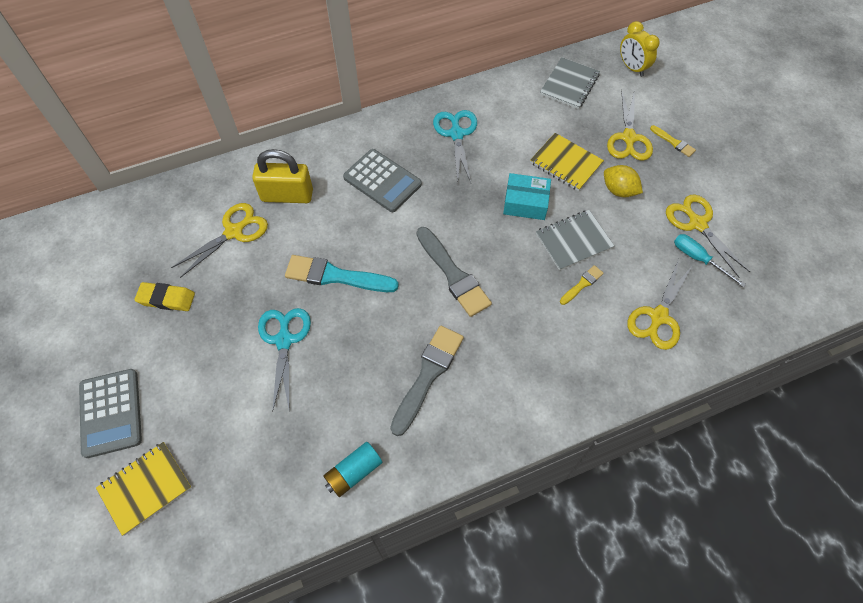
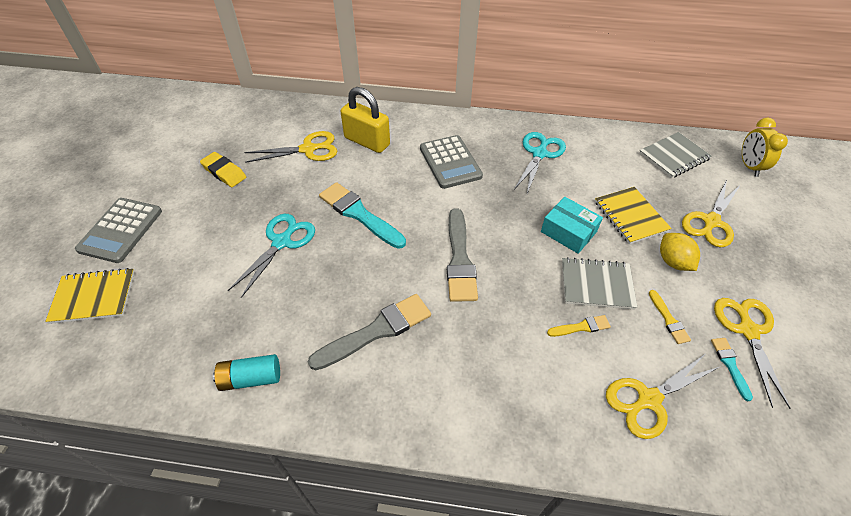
camera: 30 degrees right, 10 degrees down
yellow brush [650,125,696,157] -> yellow brush moved to [649,290,691,344]
turquoise screwdriver [674,234,746,287] -> turquoise brush [711,338,753,401]

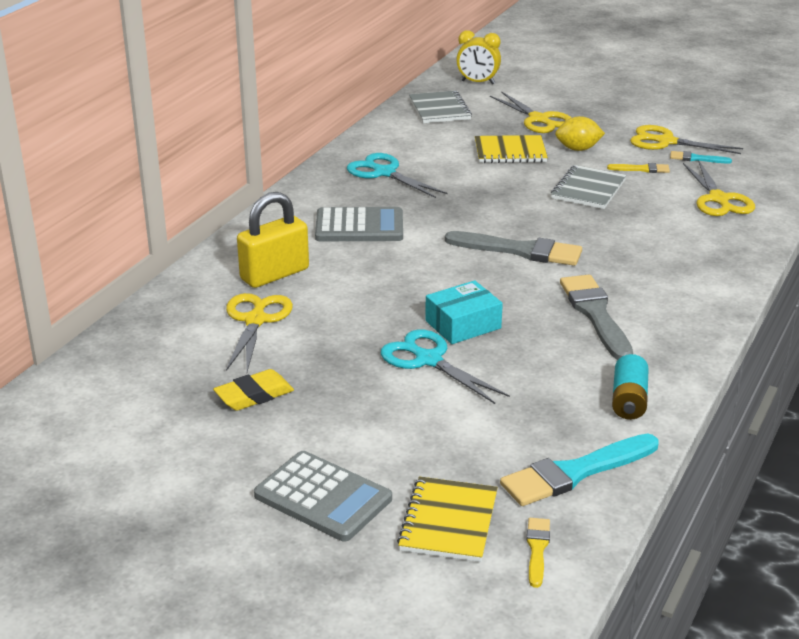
camera: 70 degrees left, 20 degrees down
turquoise brush [319,182,406,249] -> turquoise brush moved to [500,434,659,506]
turquoise box [541,197,603,254] -> turquoise box moved to [425,280,503,344]
yellow brush [547,315,611,337] -> yellow brush moved to [527,518,550,588]

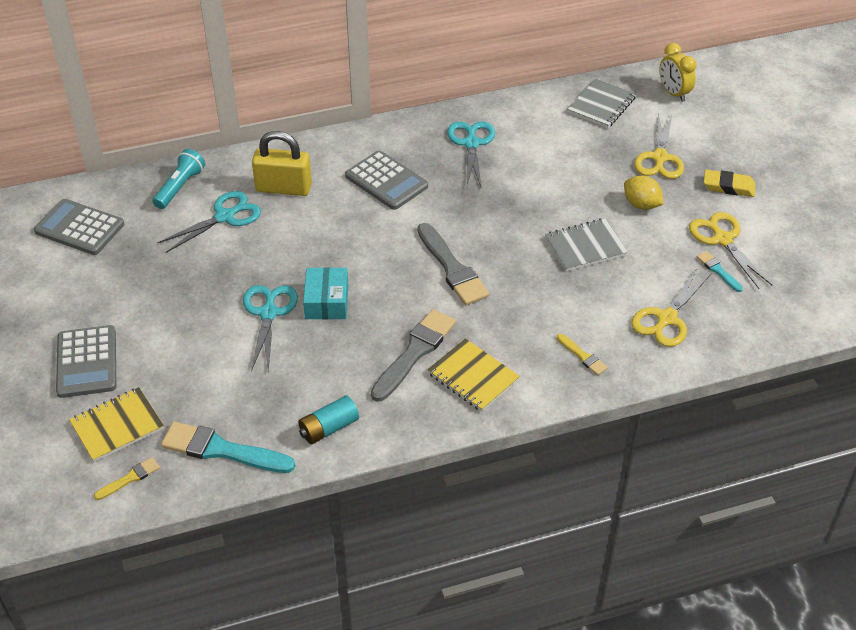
camera: 45 degrees right, 15 degrees up
yellow eraser [213,369,294,411] -> yellow eraser moved to [704,169,756,197]
yellow scissors [226,293,293,372] -> turquoise scissors [157,191,261,253]
turquoise box [425,280,503,344] -> turquoise box turned 75 degrees clockwise [303,267,348,320]
yellow notebook [475,135,548,163] -> yellow notebook moved to [427,338,520,412]
yellow brush [607,163,670,173] -> yellow brush moved to [557,334,608,375]
none -> grey calculator [34,199,124,255]
none -> turquoise flashlight [152,149,205,209]

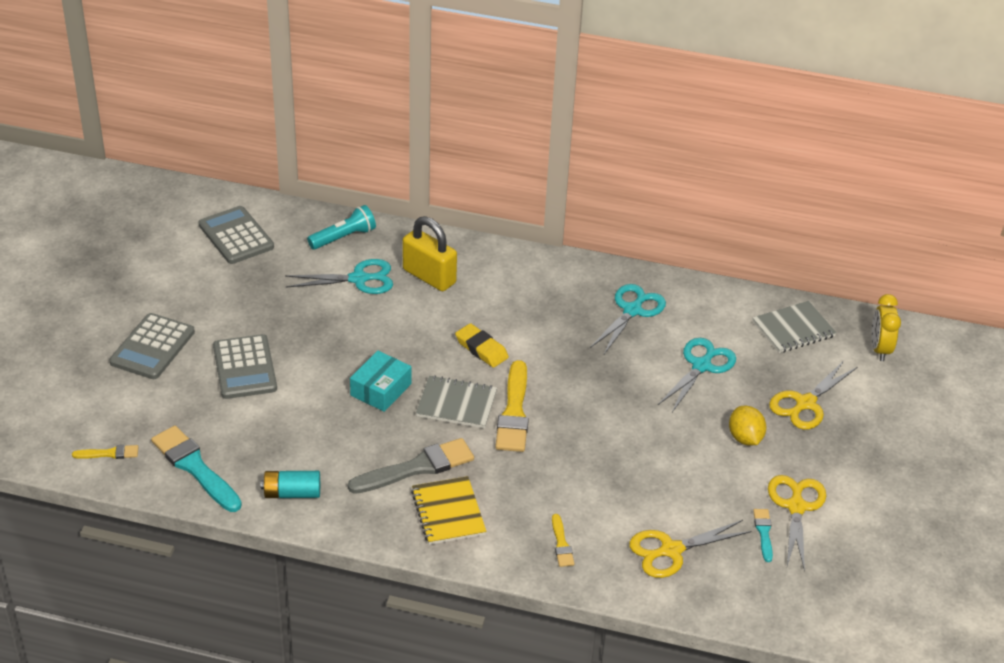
camera: 30 degrees right, 5 degrees down
yellow notebook [69,387,164,462] -> none
turquoise scissors [243,285,298,371] -> turquoise scissors moved to [658,338,736,412]
grey calculator [345,151,428,210] -> grey calculator moved to [213,334,277,399]
grey brush [417,223,489,305] -> yellow brush [495,360,529,452]
grey notebook [545,219,628,271] -> grey notebook moved to [416,375,497,429]
yellow eraser [704,169,756,197] -> yellow eraser moved to [455,323,509,368]

